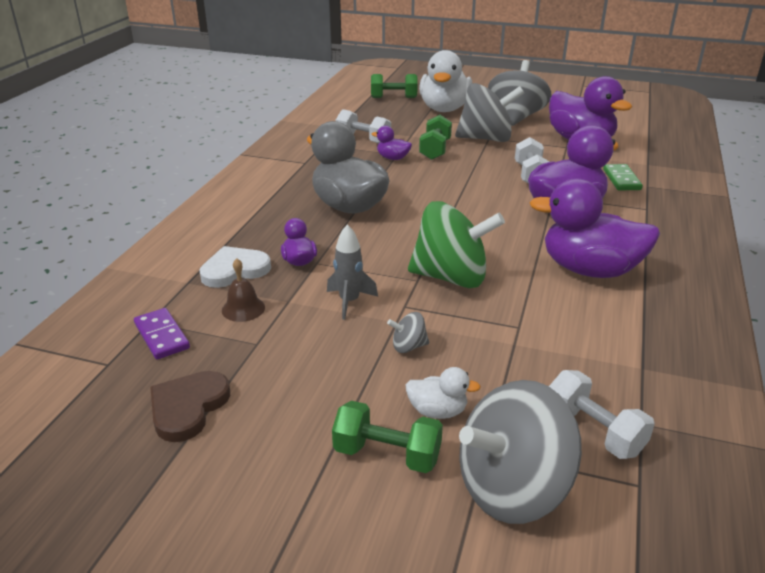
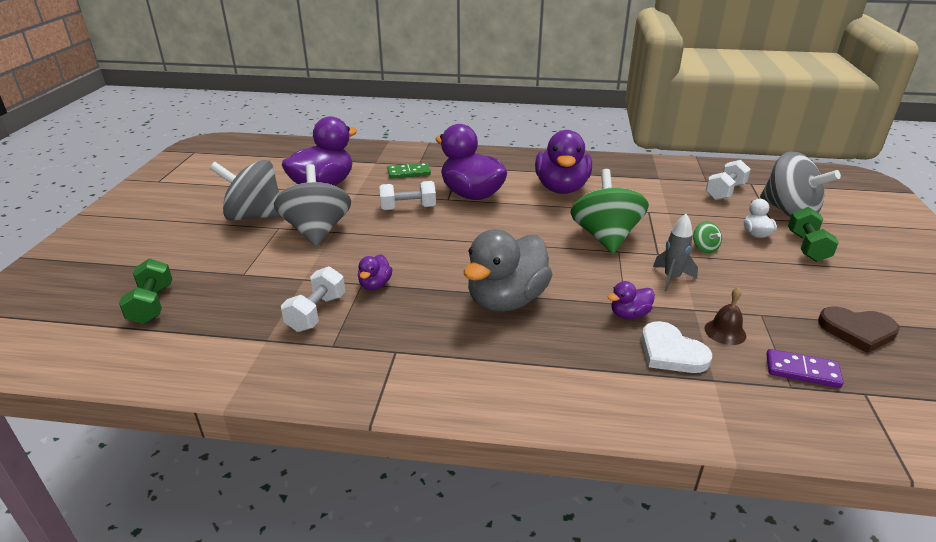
camera: 100 degrees left, 0 degrees up
purple domino [134,308,190,360] -> purple domino turned 60 degrees clockwise [766,349,844,388]
grey spinning top [387,312,429,353] -> green spinning top [693,222,722,253]
white duck [419,50,472,112] -> none
green dumbbell [419,115,452,160] -> none

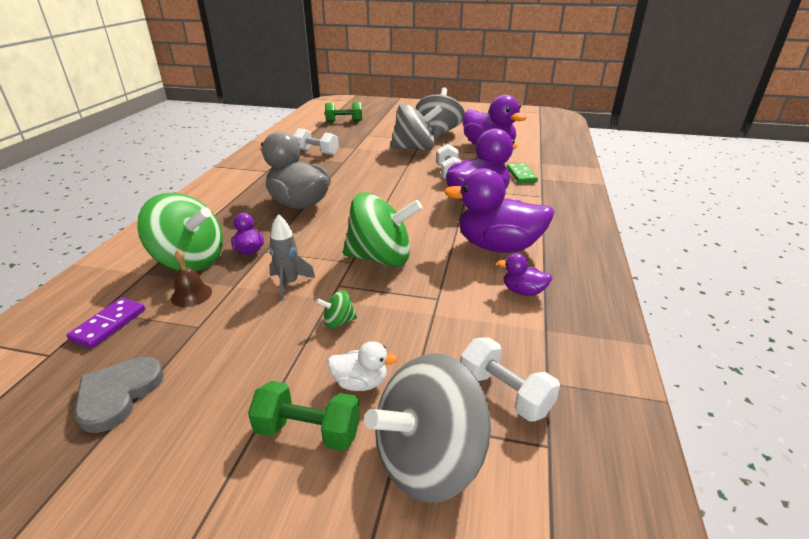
camera: 95 degrees right, 0 degrees up
purple duck [358,254,392,290] -> purple duck moved to [497,253,552,296]
white heart [641,321,712,373] -> green spinning top [137,193,223,271]
brown heart [818,306,900,353] -> grey heart [74,357,164,433]

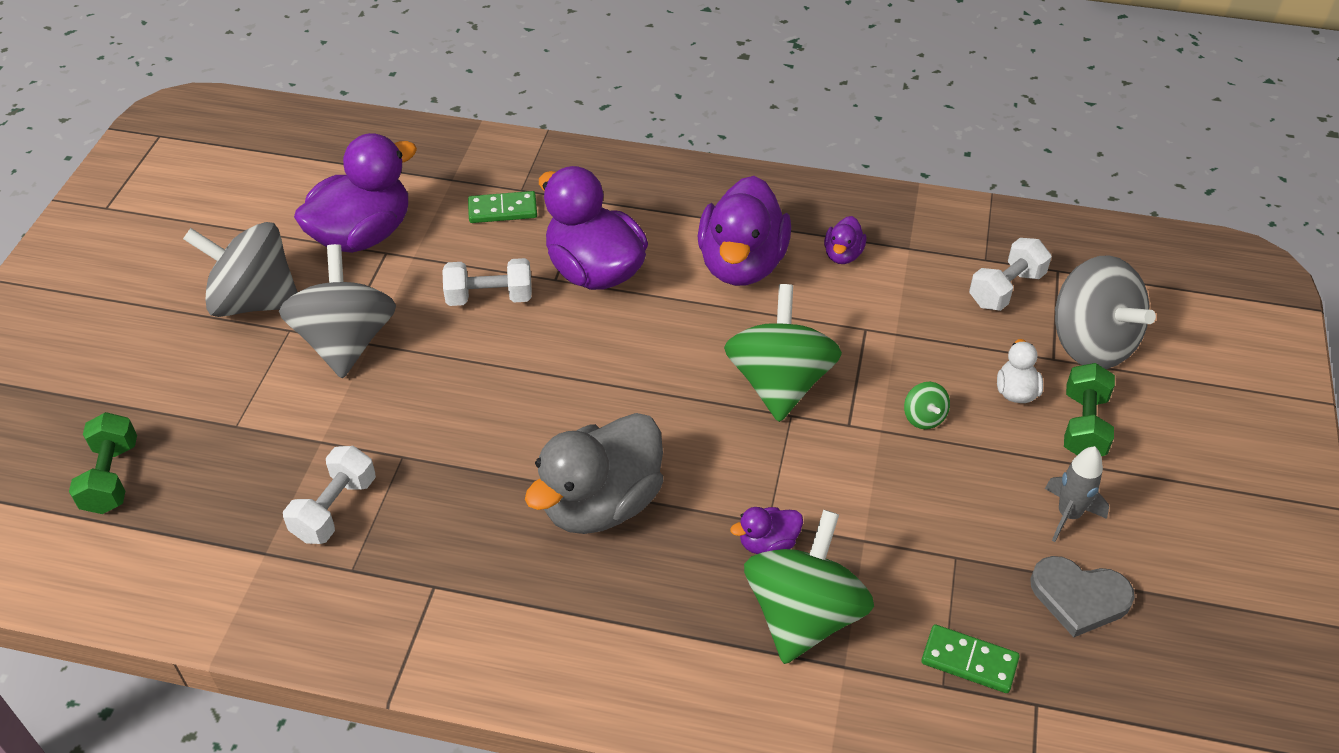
camera: 90 degrees left, 15 degrees up
purple domino [67,298,145,348] -> green domino [921,624,1020,693]
brown bell [171,250,212,307] -> none
grey rocket [269,214,315,300] -> grey rocket moved to [1045,446,1109,542]

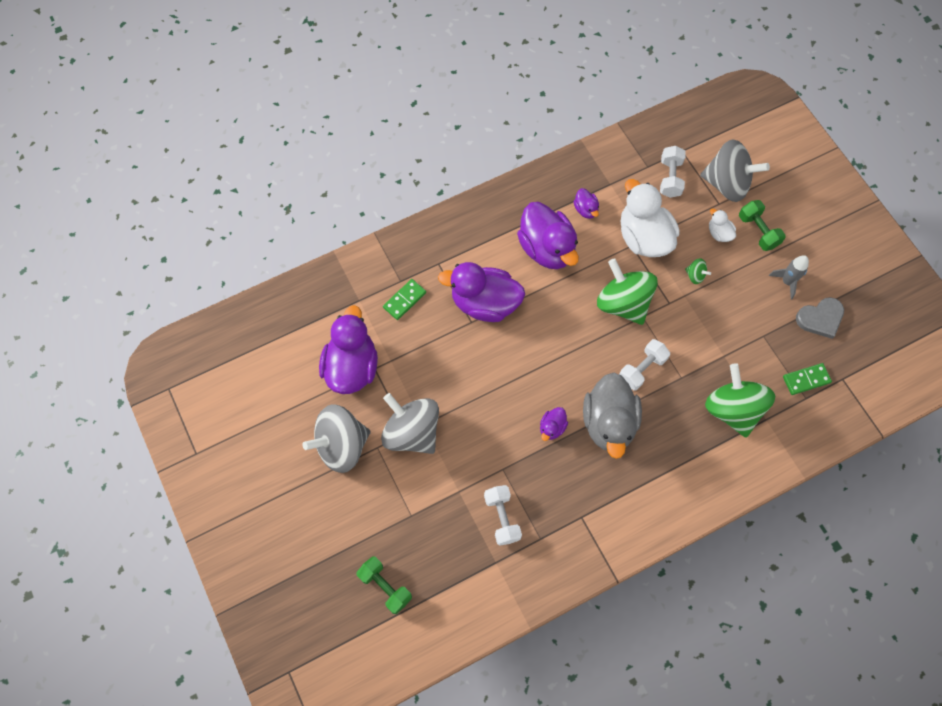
camera: 40 degrees left, 20 degrees up
white dumbbell [442,258,532,306] -> white dumbbell moved to [619,339,670,391]
purple duck [730,507,803,554] -> purple duck moved to [540,407,568,441]
none -> white duck [621,179,680,257]

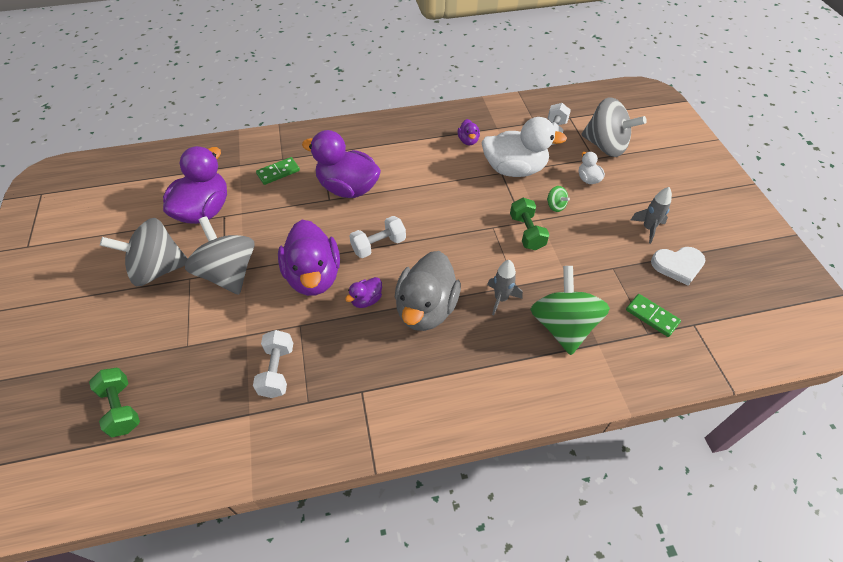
camera: 15 degrees right, 15 degrees down
purple duck [517,202,579,269] -> purple duck moved to [278,220,340,296]
green spinning top [597,258,658,325] -> none
white dumbbell [619,339,670,391] -> white dumbbell moved to [349,216,406,258]
white duck [621,179,680,257] -> white duck turned 105 degrees clockwise [481,117,567,177]
green dumbbell [739,200,786,251] -> green dumbbell moved to [510,198,550,250]
green domino [783,363,832,395] -> green domino turned 45 degrees clockwise [626,294,681,337]
grey heart [796,297,844,339] -> white heart [651,247,705,285]
none -> grey rocket [487,260,523,316]

